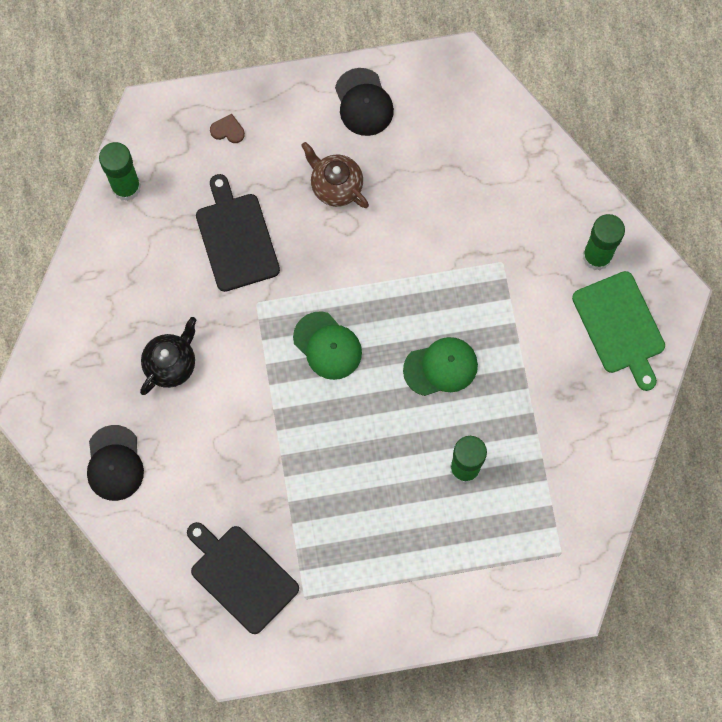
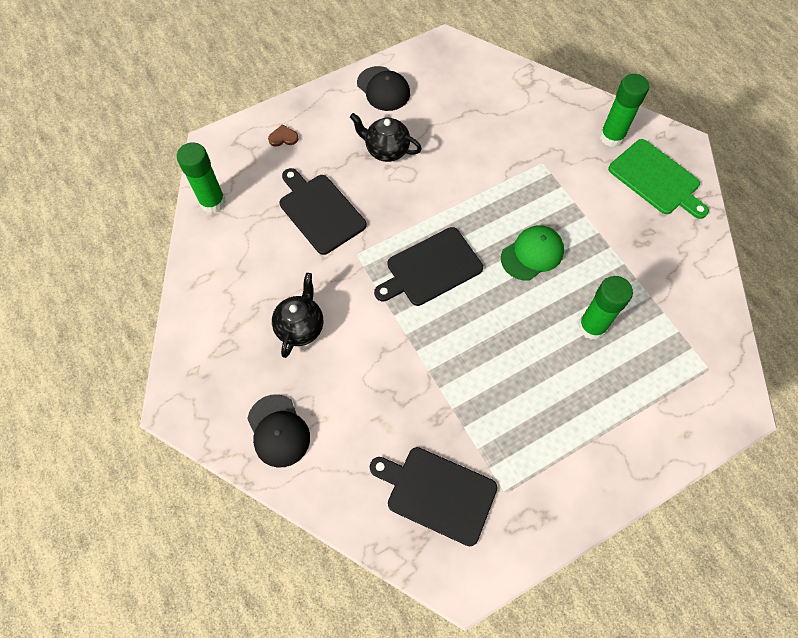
camera: 20 degrees left, 10 degrees down
green cap [293,311,362,380] -> black cutting board [374,227,483,306]
brown teapot [301,142,369,208] -> black teapot [350,113,422,162]

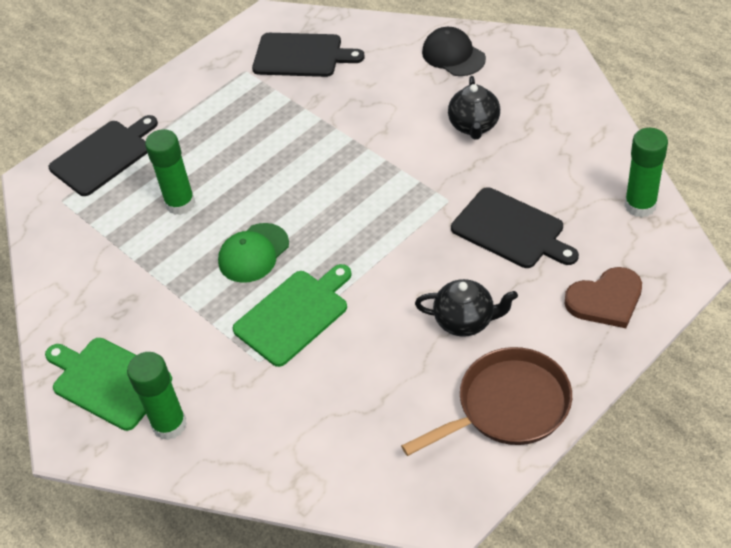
camera: 170 degrees right, 15 degrees down
brown heart [268,124,299,147] -> brown heart [565,267,642,328], size x2.00
black cap [357,66,410,111] -> brown pan [401,347,572,456]
black cutting board [374,227,483,306] -> black cutting board moved to [49,115,158,196]
none -> green cutting board [233,264,352,367]

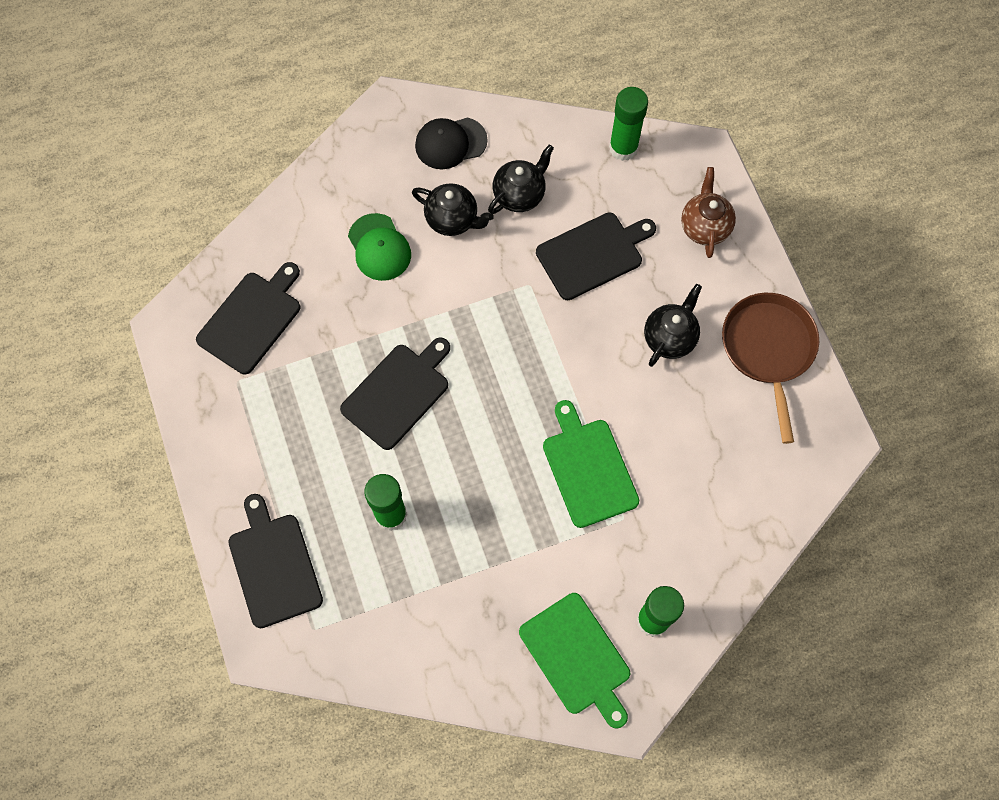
camera: 70 degrees left, 20 degrees up
green cutting board [45,338,172,431] -> green cutting board turned 90 degrees counterclockwise [519,593,630,728]
green cap [218,223,289,283] -> green cap moved to [348,213,411,281]
black cap [422,27,486,76] -> black cap moved to [415,118,488,169]
brown heart [565,267,642,328] -> brown teapot [681,167,736,258]
none -> black cutting board [340,337,450,450]
none -> black teapot [488,145,554,214]

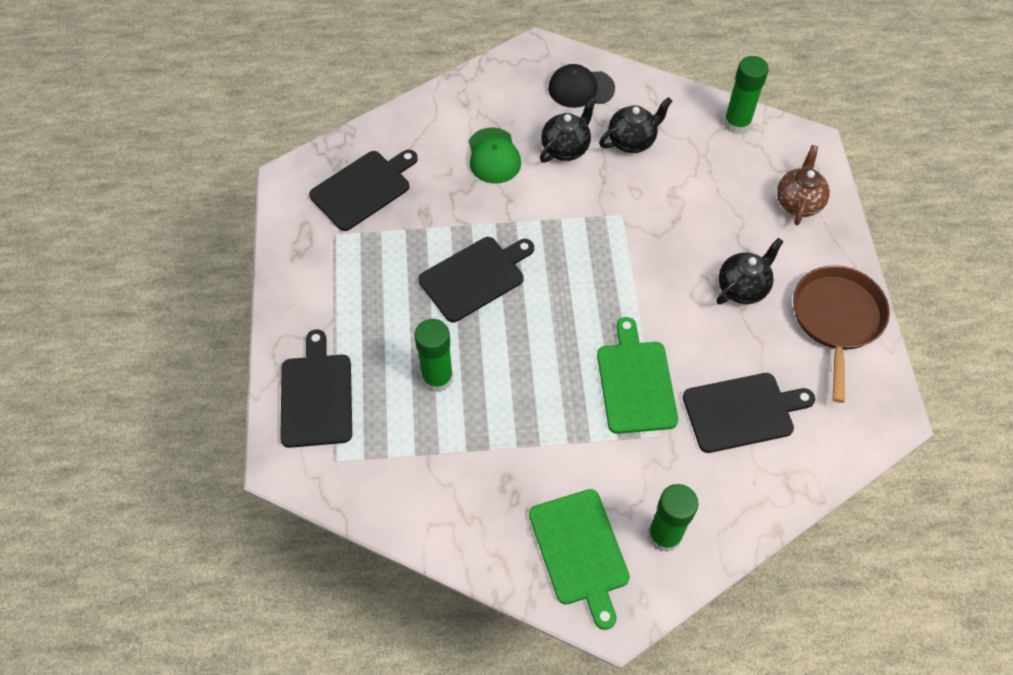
camera: 15 degrees right, 10 degrees down
black teapot [412,183,494,236] -> black teapot turned 90 degrees counterclockwise [540,97,596,163]
black cutting board [536,212,656,300] -> black cutting board moved to [683,373,815,453]

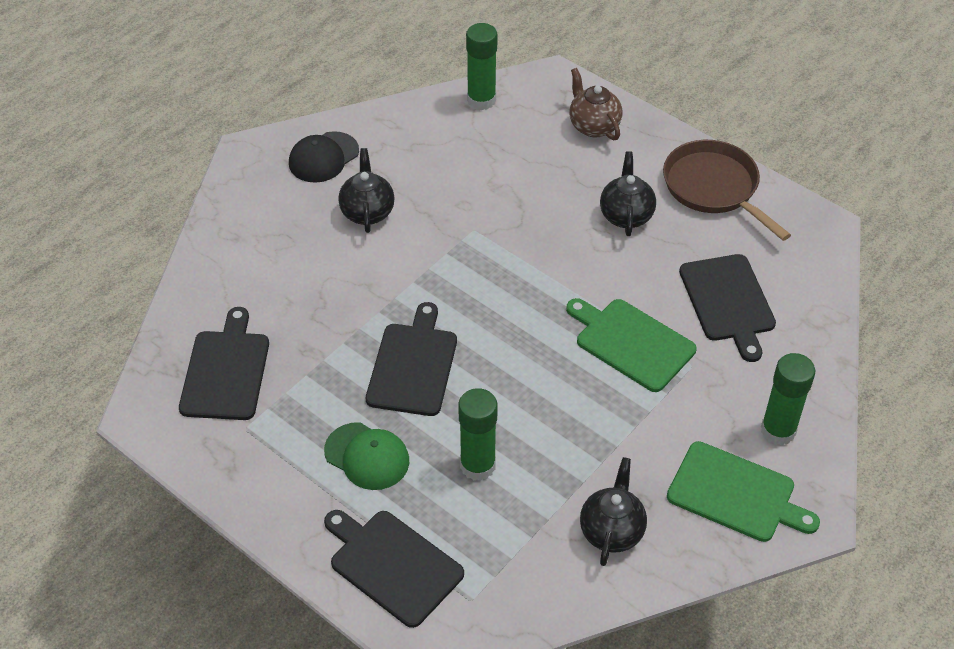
camera: 45 degrees left, 10 degrees down
green cap [469,128,521,184] -> green cap moved to [324,422,409,490]
black teapot [599,97,672,153] -> black teapot moved to [580,457,647,566]
black cutting board [683,373,815,453] -> black cutting board turned 135 degrees clockwise [679,254,776,362]

